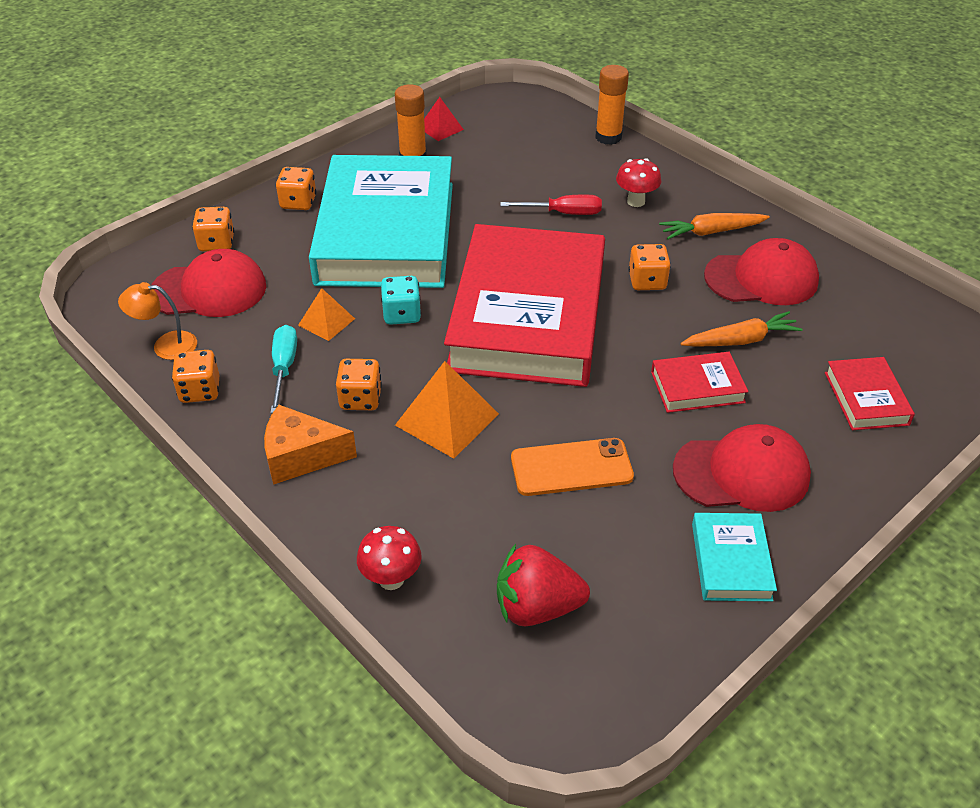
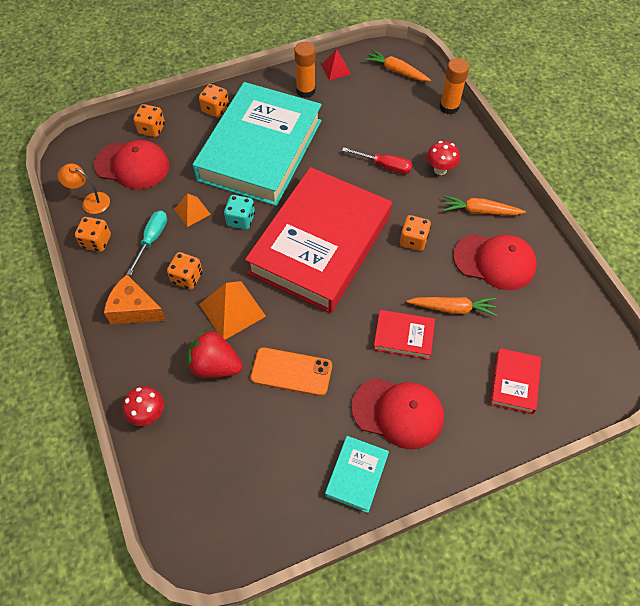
camera: 20 degrees right, 15 degrees up
red strawberry [497,544,590,626] -> red strawberry moved to [187,329,243,378]
none -> orange carrot [364,49,431,82]

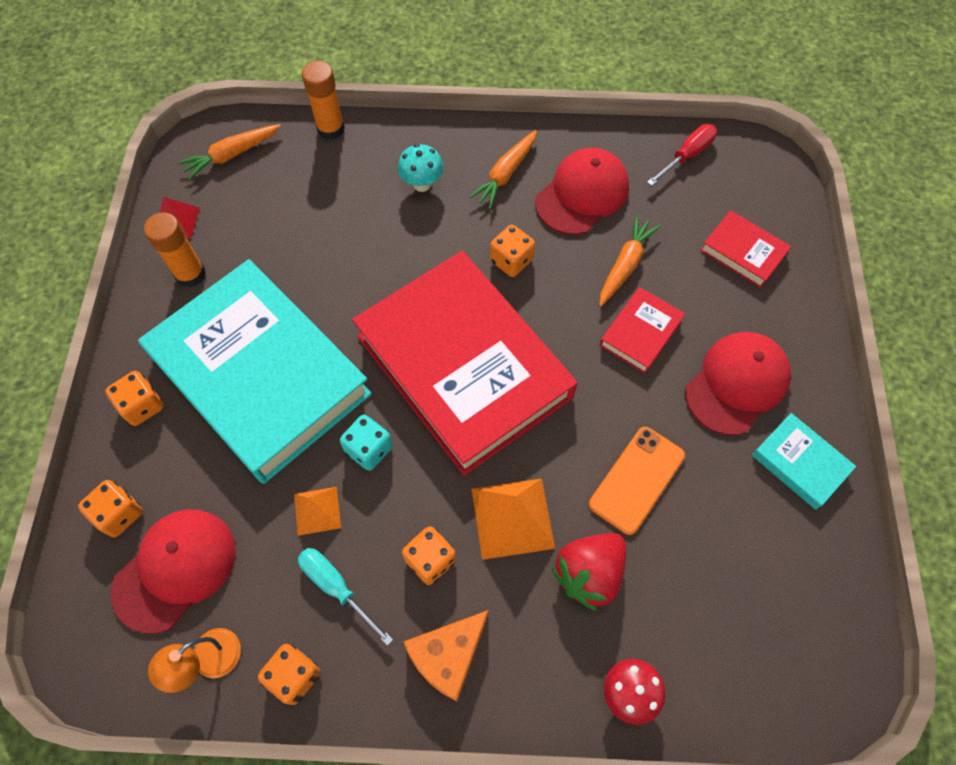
camera: 65 degrees left, 5 degrees up
red screwdriver [342,147,412,174] -> red screwdriver moved to [647,124,717,186]
red mushroom [427,141,460,175] -> turquoise mushroom [398,144,443,192]

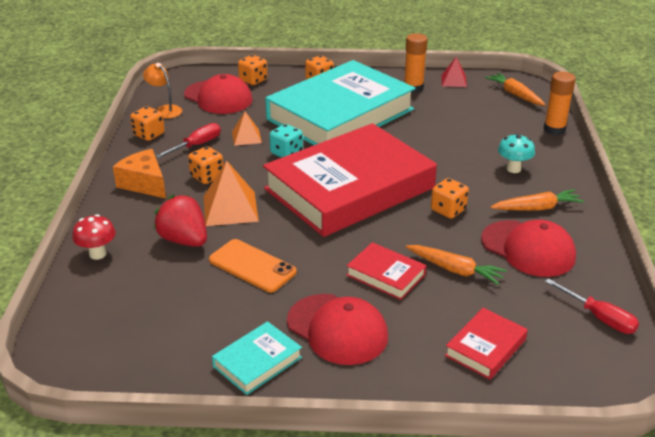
camera: 90 degrees right, 30 degrees down
turquoise screwdriver [298,548,393,646] -> red screwdriver [155,123,221,158]
orange carrot [469,130,537,209] -> orange carrot turned 135 degrees clockwise [491,189,584,211]

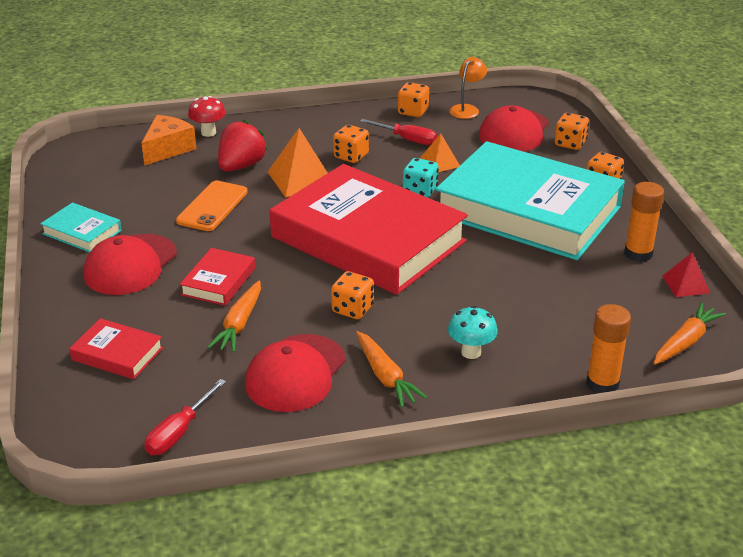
camera: 75 degrees right, 0 degrees up
orange cheese [113,149,166,199] -> orange cheese moved to [141,115,197,165]

